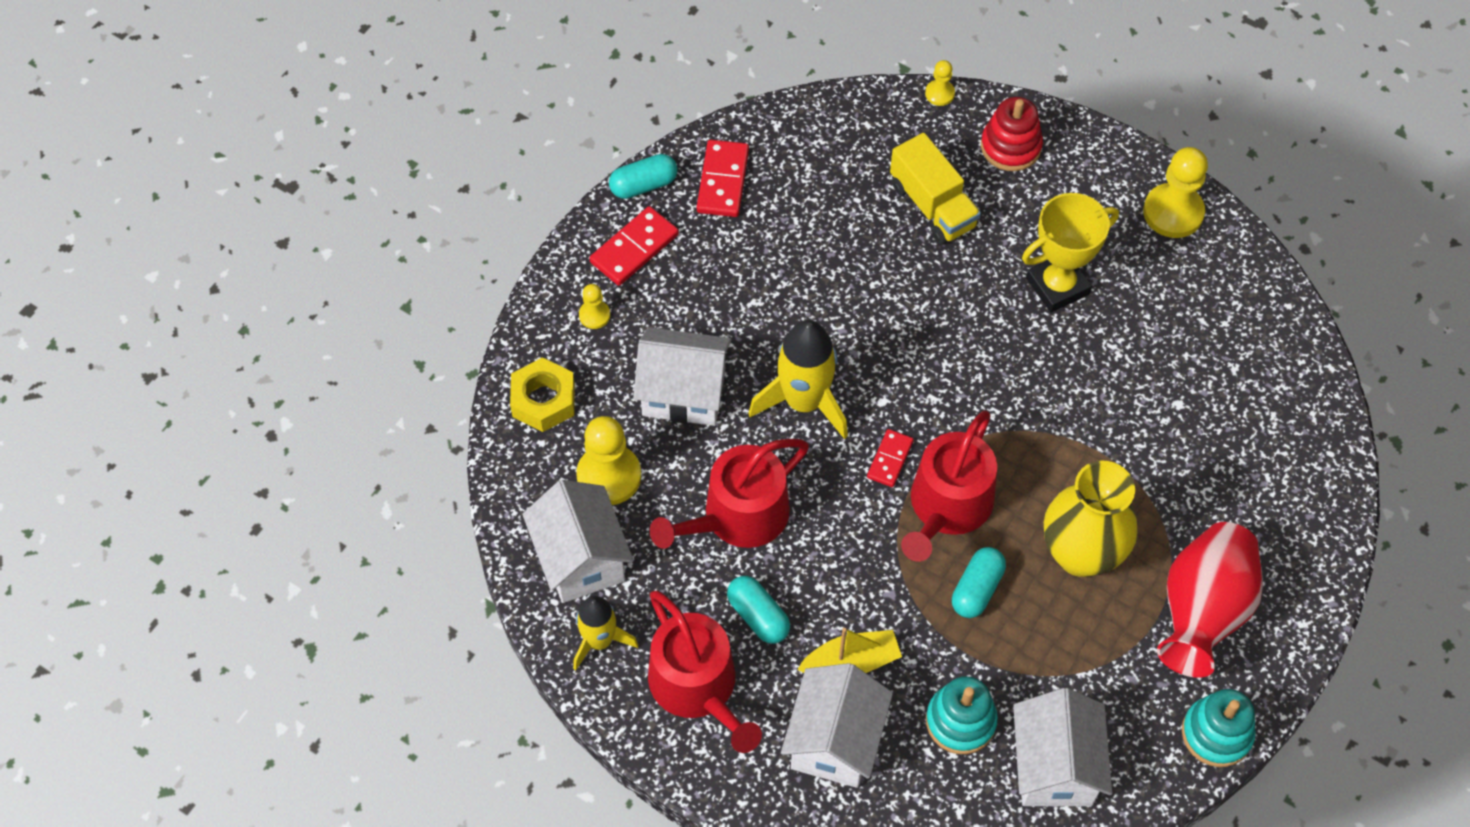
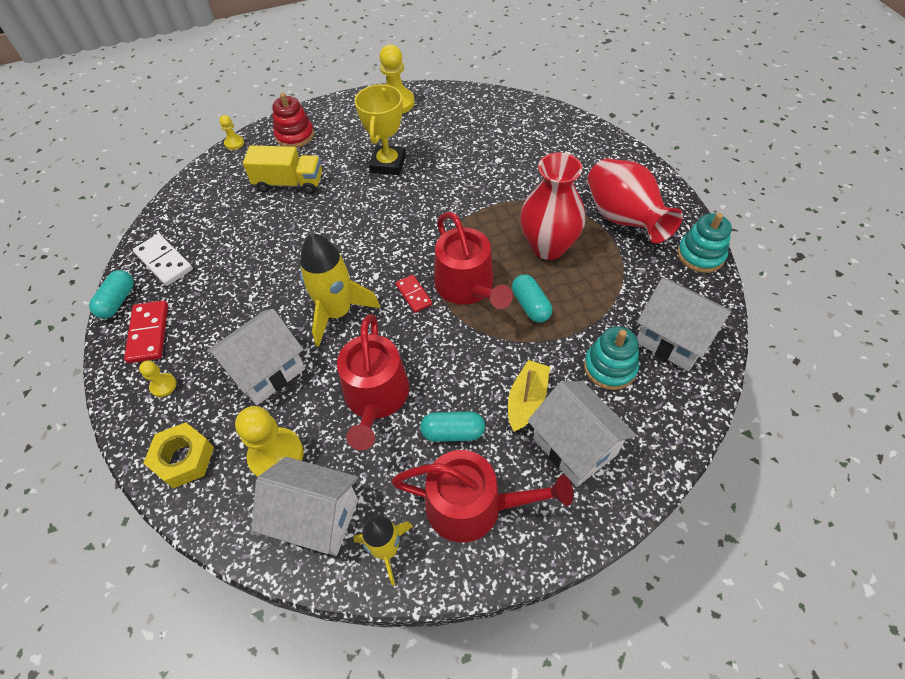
camera: 50 degrees left, 5 degrees down
red domino [697,140,749,217] -> white domino [133,234,193,286]
yellow vase [1044,461,1137,577] -> red vase [520,152,586,260]

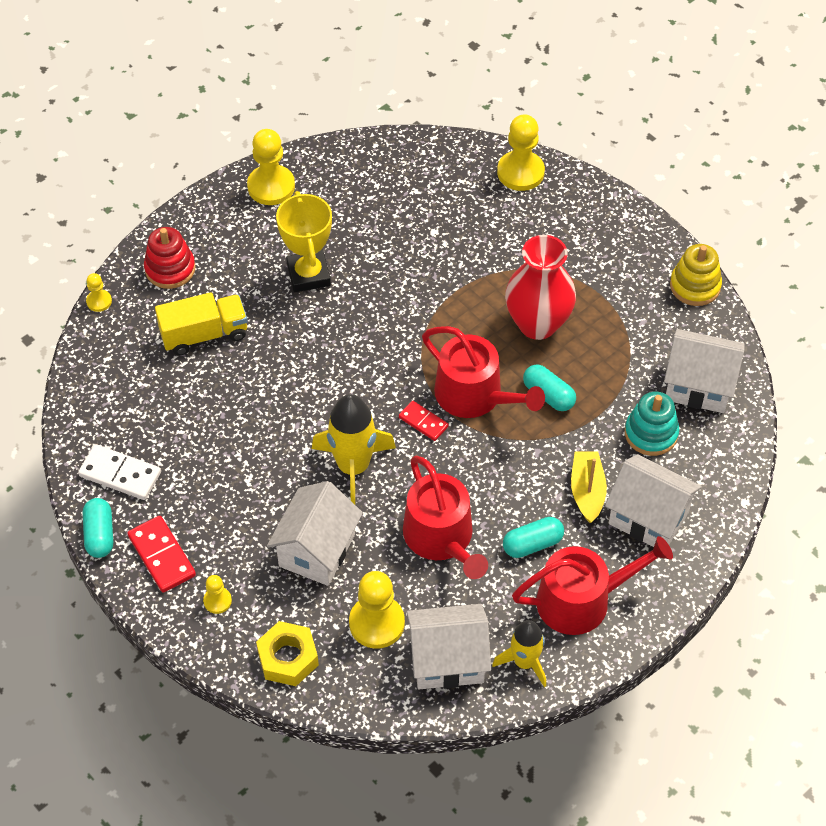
camera: 25 degrees left, 0 degrees up
red vase [587,158,683,243] -> none
turquoise stacking toy [677,213,732,273] -> yellow stacking toy [670,244,722,306]
none -> yellow pawn [497,114,545,191]

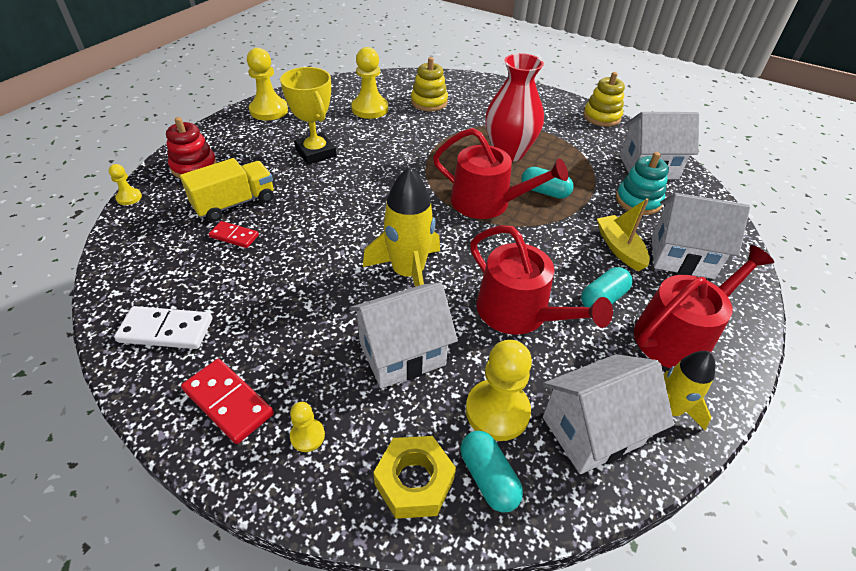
camera: 20 degrees left, 10 degrees down
turquoise capsule [83,498,113,558] -> turquoise capsule moved to [461,431,523,513]
white house [267,481,363,586] -> white house turned 60 degrees clockwise [349,282,458,388]
red domino [399,401,449,441] -> red domino moved to [209,221,259,248]
yellow pawn [497,114,545,191] -> yellow pawn moved to [351,47,388,119]
none -> yellow stacking toy [411,57,448,111]

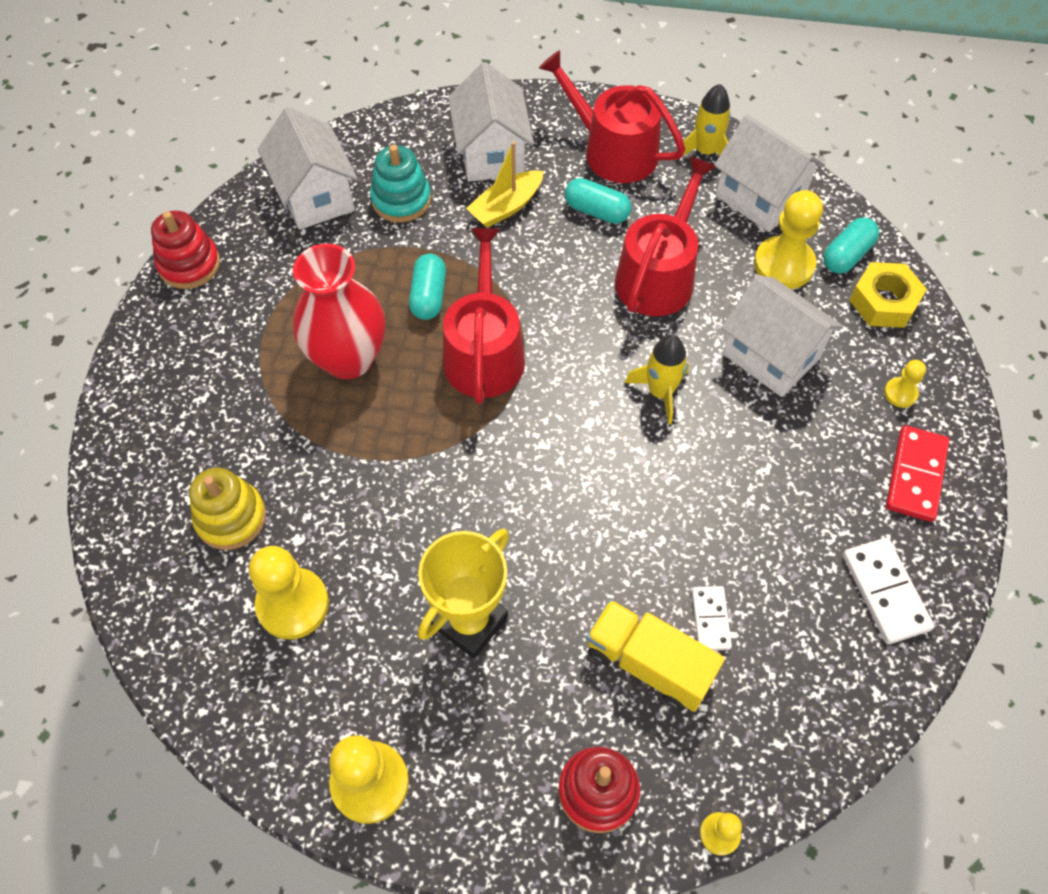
camera: 110 degrees left, 15 degrees up
red domino [209,221,259,248] -> white domino [692,586,732,650]
yellow rocket [363,167,440,287] -> yellow rocket [625,334,689,425], size x0.64
yellow stacking toy [583,72,625,127] -> red stacking toy [151,211,220,289]

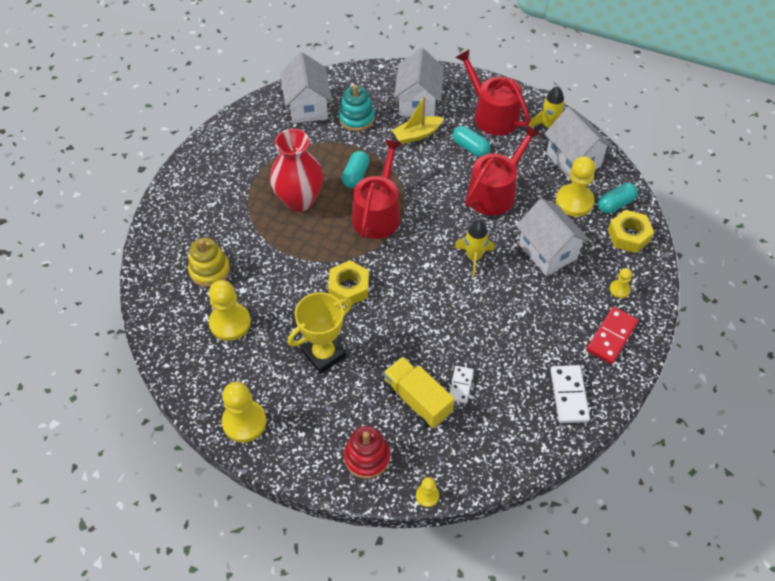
camera: 15 degrees right, 5 degrees down
red stacking toy [151,211,220,289] -> none
none -> yellow nut [328,260,369,306]

